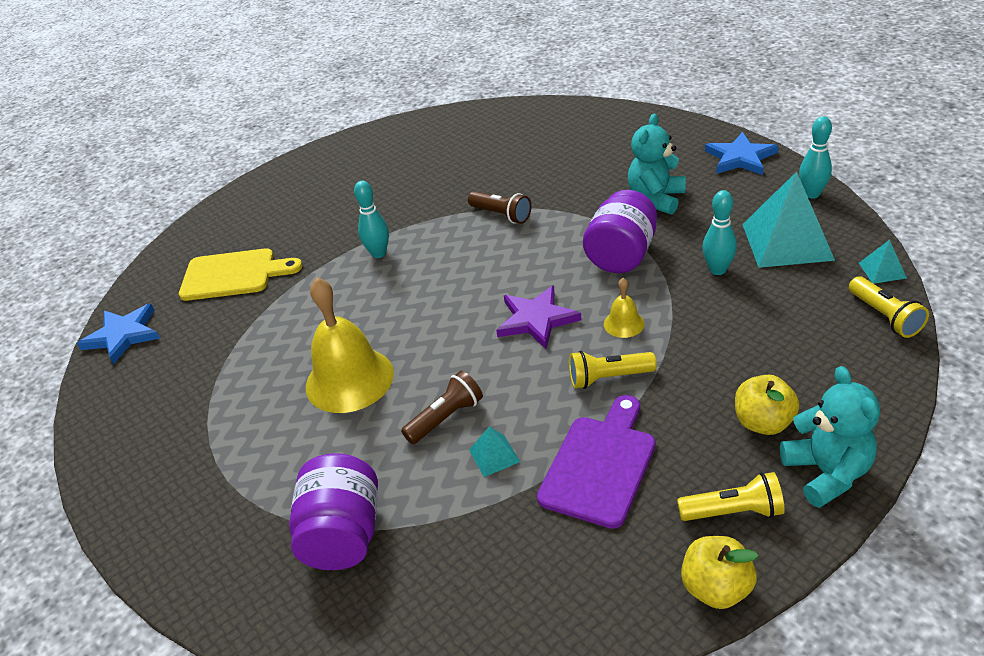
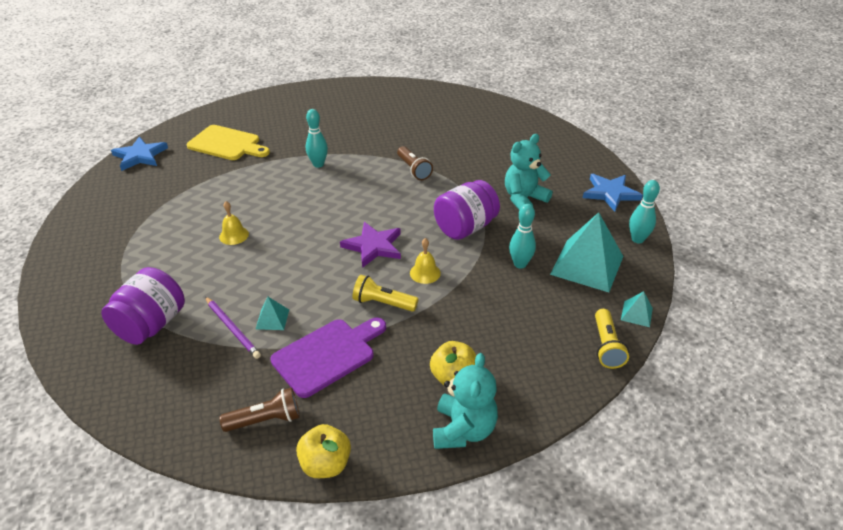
camera: 20 degrees right, 0 degrees up
yellow bell [306,278,394,413] -> yellow bell [219,201,249,245], size x0.46
brown flashlight [401,371,483,444] -> brown flashlight moved to [219,387,299,432]
yellow flashlight [677,472,785,521] -> none
none -> purple pencil [205,297,261,359]

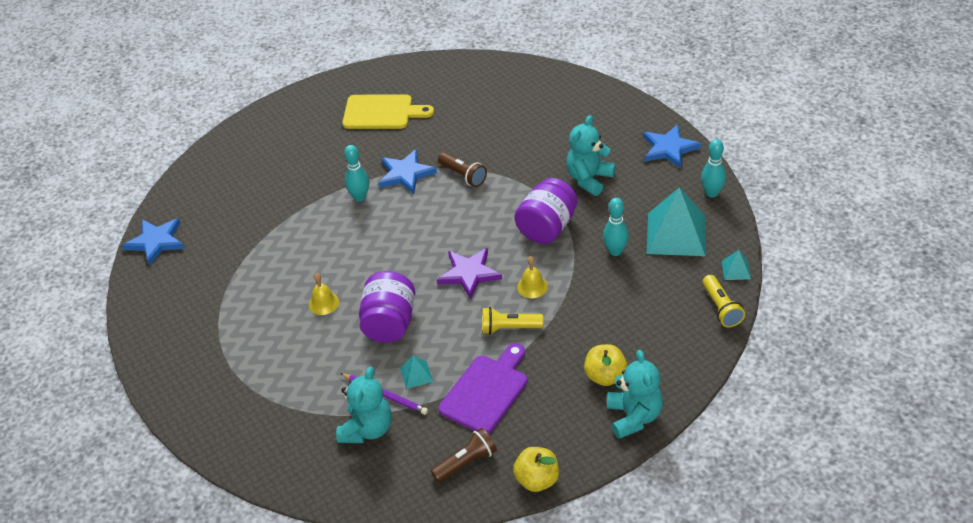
camera: 15 degrees left, 5 degrees up
purple jar [101,267,185,345] -> purple jar moved to [359,271,415,343]
yellow cutting board [187,125,270,160] -> yellow cutting board moved to [342,94,434,129]
none -> turquoise teddy bear [336,367,391,443]
none -> blue star [379,149,437,194]

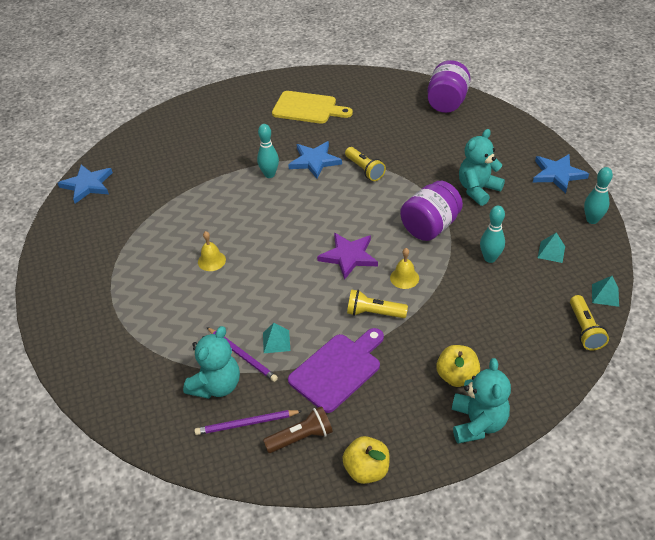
camera: 10 degrees right, 0 degrees up
purple jar [359,271,415,343] -> purple jar moved to [428,60,470,113]
brown flashlight [438,152,487,187] -> yellow flashlight [345,147,386,181]
turquoise pyramid [647,187,705,256] -> turquoise pyramid [538,233,565,263], size x0.44
none -> purple pencil [194,410,302,435]

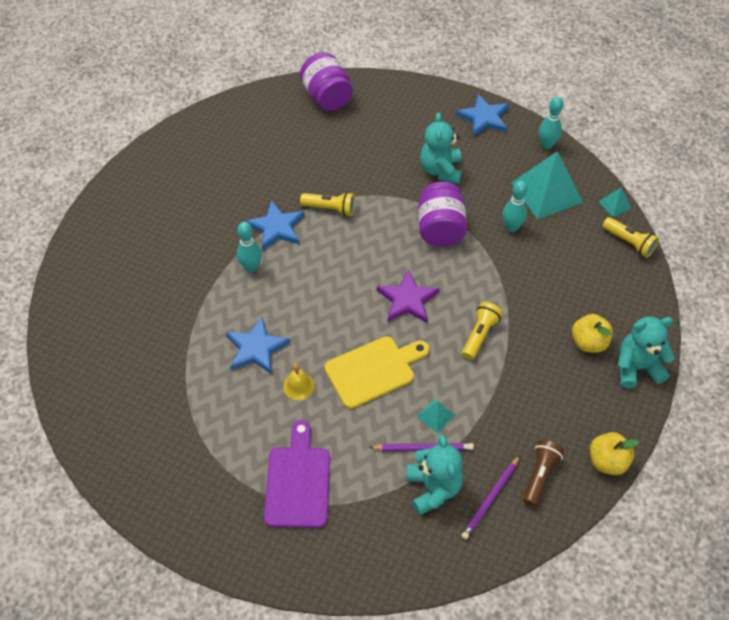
camera: 45 degrees left, 10 degrees up
blue star [58,165,113,204] -> blue star moved to [226,317,291,375]
yellow cutting board [272,91,353,124] -> yellow cutting board moved to [324,336,429,409]
purple cutting board [288,328,384,413] -> purple cutting board moved to [264,420,330,528]
yellow flashlight [347,289,408,318] -> yellow flashlight turned 150 degrees clockwise [462,302,503,360]
yellow bell [390,248,419,289] -> none
turquoise teddy bear [452,358,511,444] -> turquoise teddy bear turned 60 degrees counterclockwise [618,316,675,388]
turquoise pyramid [538,233,565,263] -> turquoise pyramid [511,151,583,219], size x2.26

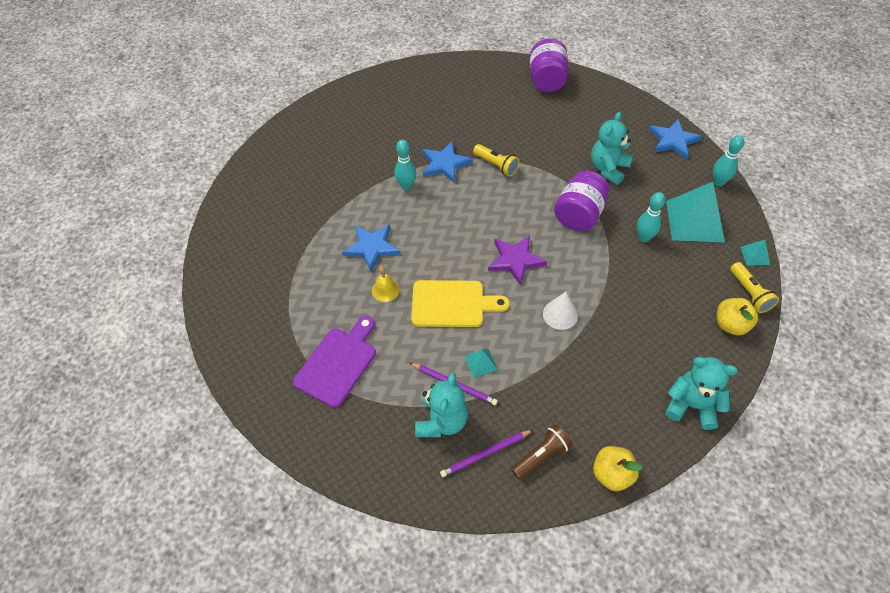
camera: 30 degrees right, 0 degrees up
yellow flashlight [462,302,503,360] -> white cone [543,292,578,330]
yellow apple [572,314,613,353] -> yellow apple moved to [717,298,758,336]

